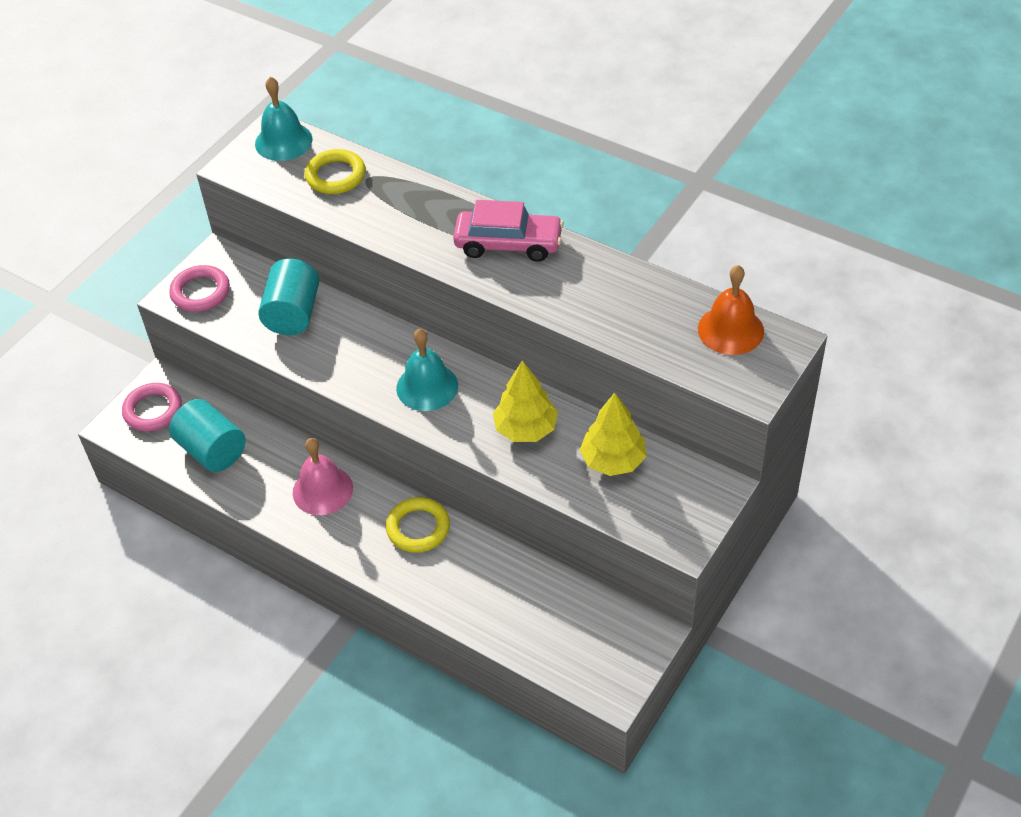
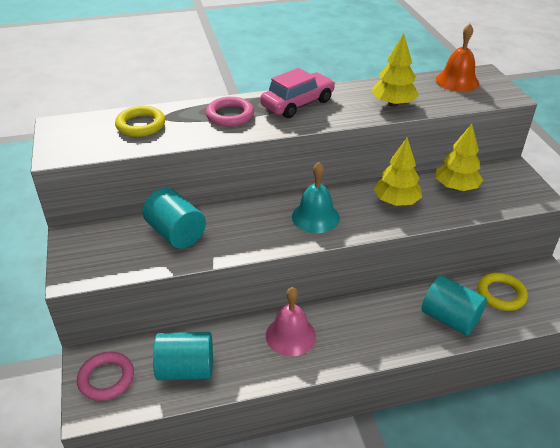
camera: 50 degrees left, 10 degrees down
pink ring [169,265,230,312] -> pink ring moved to [206,97,254,127]
turquoise bell [255,77,313,161] -> none
yellow ring [386,497,450,553] -> yellow ring moved to [477,272,528,311]
none -> yellow tree [372,33,419,107]
none -> turquoise cylinder [422,275,487,336]

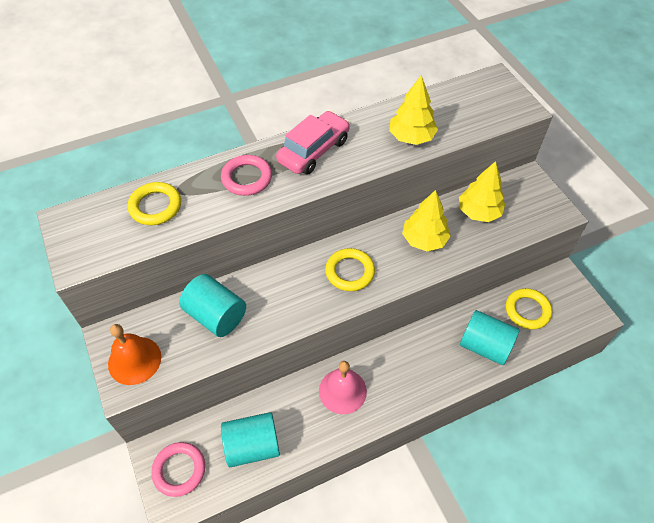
camera: 10 degrees left, 15 degrees up
turquoise bell [292,162,340,233] -> yellow ring [325,248,375,291]
orange bell [436,24,479,92] -> orange bell moved to [108,324,161,385]

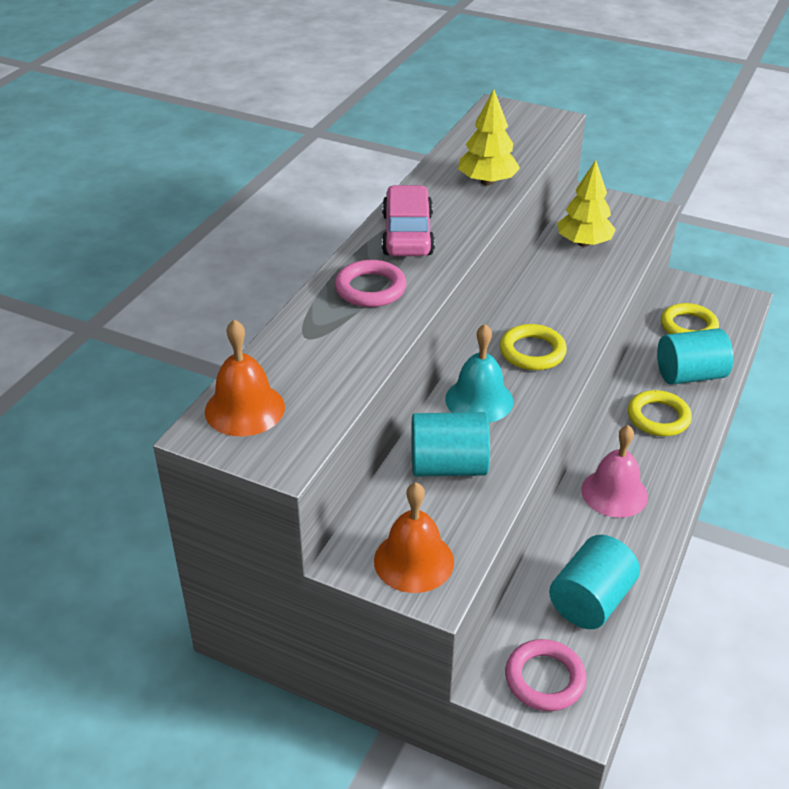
camera: 40 degrees left, 15 degrees down
yellow ring [128,182,181,225] -> yellow ring moved to [628,390,692,436]
yellow tree [402,190,451,251] -> none
none -> orange bell [205,319,285,436]
none -> turquoise bell [445,324,514,423]

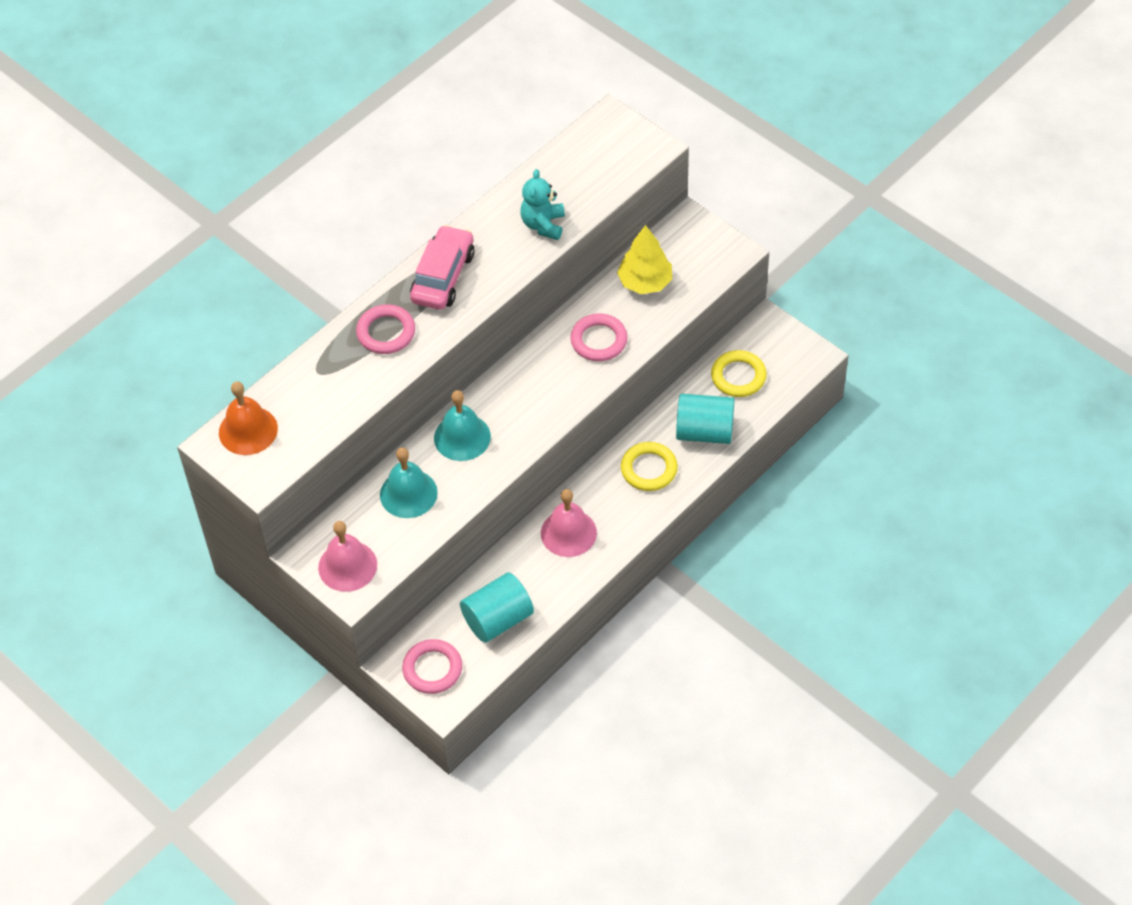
camera: 20 degrees right, 15 degrees up
orange bell [374,482,454,593] -> pink bell [318,521,377,592]
turquoise cylinder [411,412,490,476] -> turquoise bell [380,447,438,518]
yellow tree [458,89,520,185] -> turquoise teddy bear [521,169,565,240]
yellow ring [500,324,567,370] -> none
none -> pink ring [570,313,628,361]

